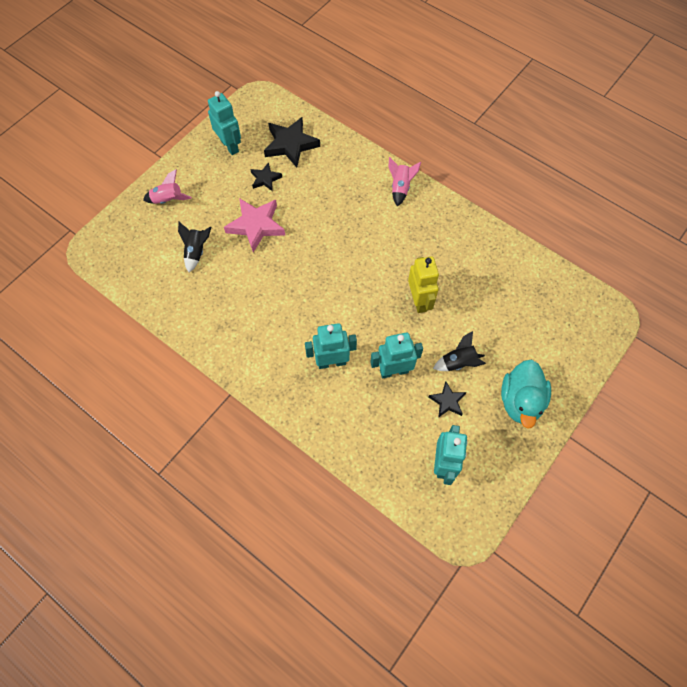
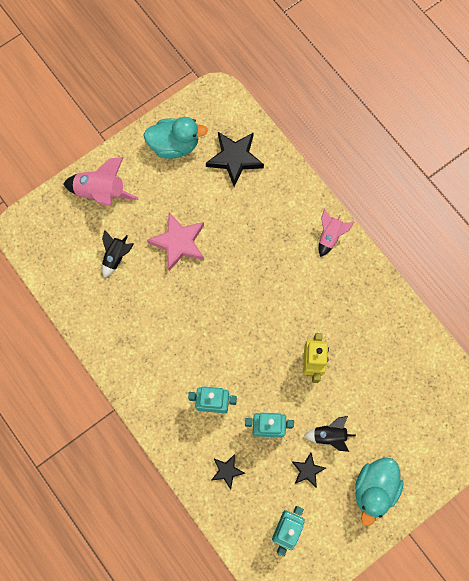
camera: 15 degrees right, 10 degrees up
pink rocket [143,169,192,204] -> pink rocket [63,157,139,206], size x1.61
turquoise robot [208,91,241,155] -> turquoise duck [143,117,208,159]
black star [250,162,282,192] -> black star moved to [211,454,245,489]

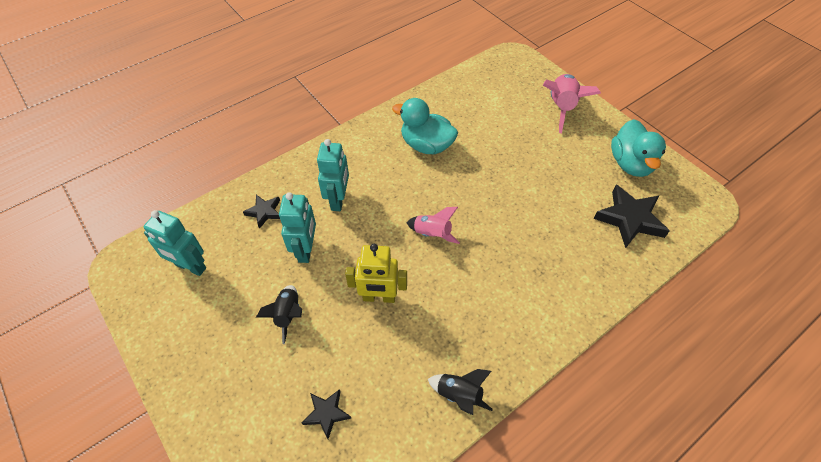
camera: 90 degrees right, 20 degrees down
black rocket [102,230,134,278] -> black rocket moved to [428,369,493,415]
pink star [147,212,204,271] -> none
black star [292,452,326,488] -> black star moved to [302,389,351,439]
pink rocket [319,209,354,257] -> pink rocket moved to [406,207,460,244]
turquoise duck [355,458,404,526] -> turquoise duck moved to [392,98,458,154]

